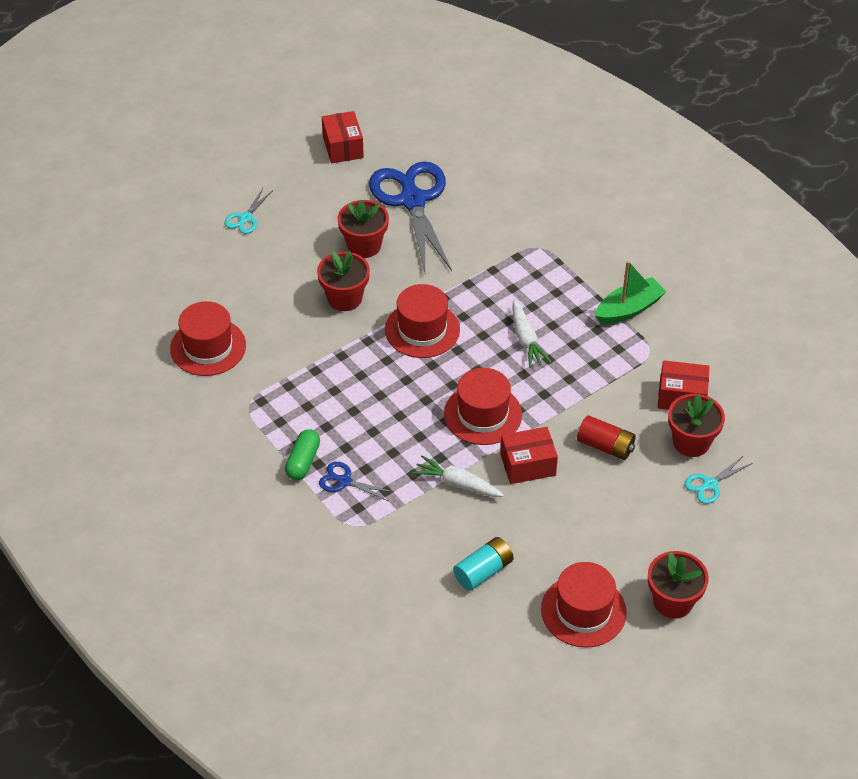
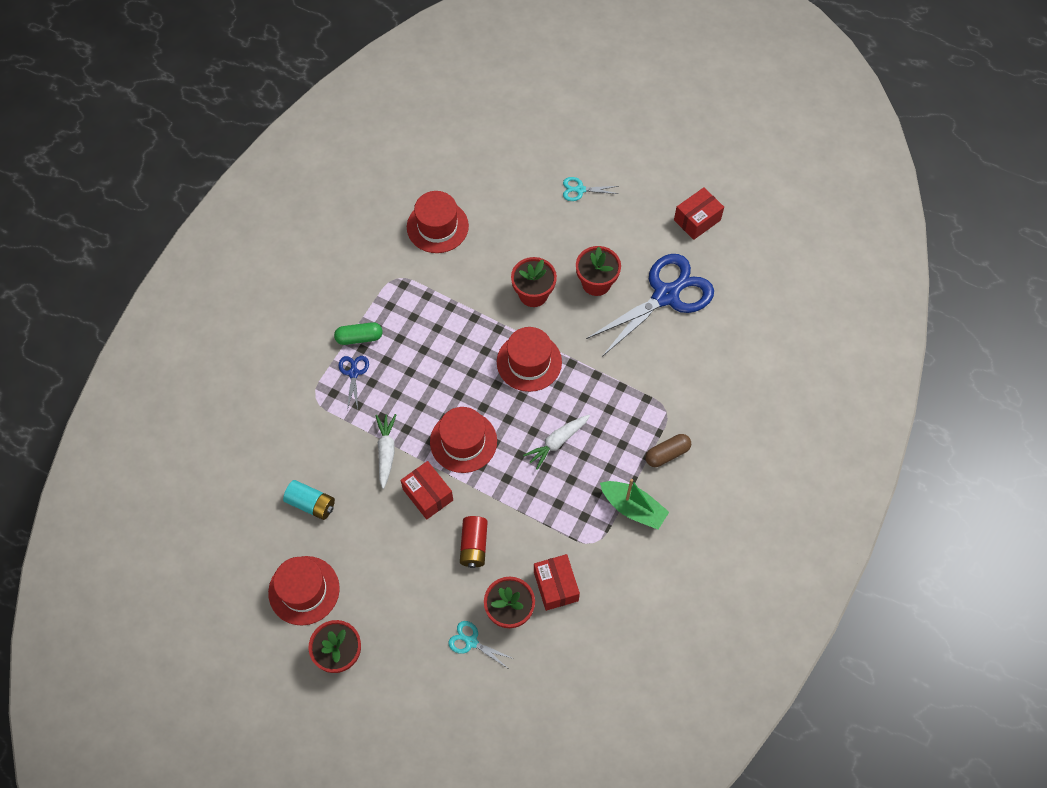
camera: 65 degrees right, 15 degrees up
none -> brown capsule [645,434,691,467]

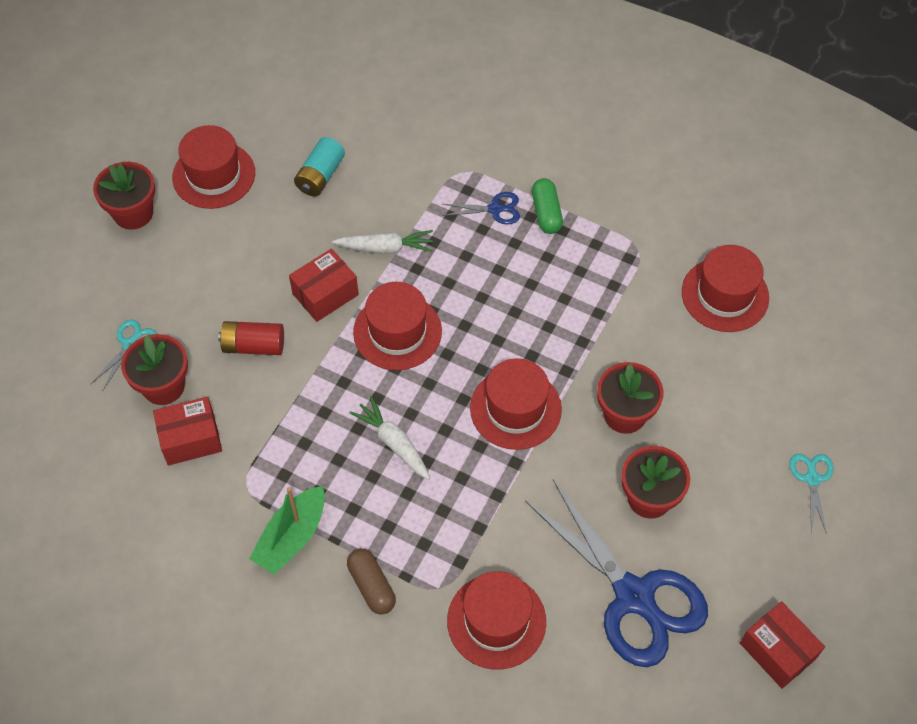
camera: 90 degrees right, 5 degrees down
none -> red hat [447,571,546,670]

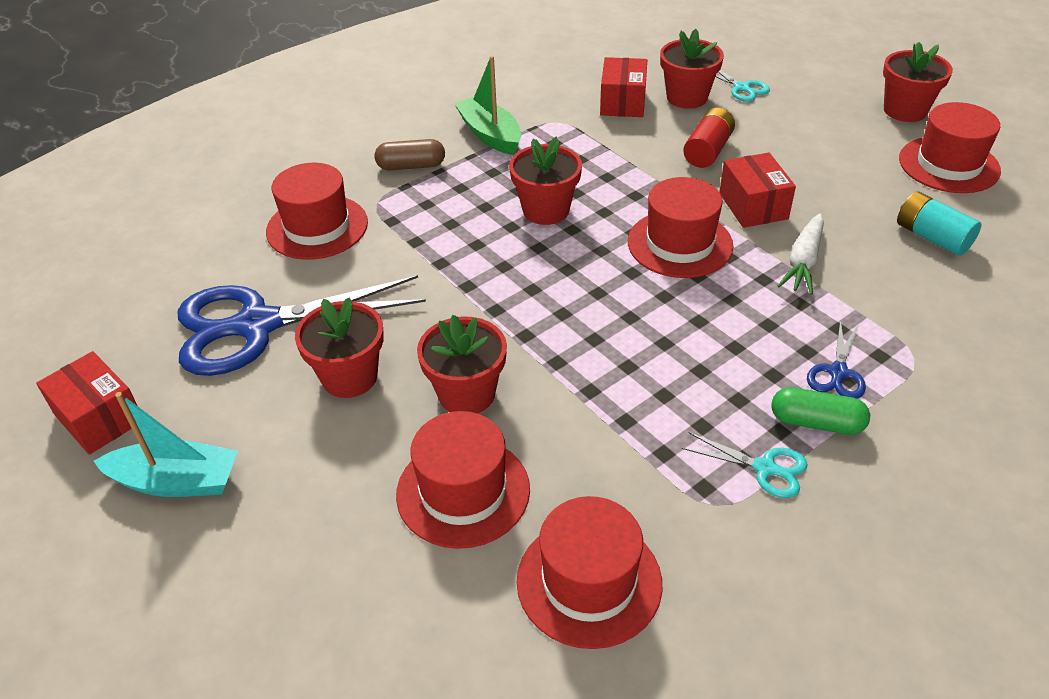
camera: 115 degrees right, 15 degrees down
white carrot [350,396,430,480] -> red flower pot [509,137,582,225]
red hat [470,358,562,450] -> red hat moved to [396,411,530,549]
red box [740,601,825,689] -> red box turned 60 degrees clockwise [36,351,137,455]
turquoise scissors [789,454,833,534] -> turquoise scissors moved to [682,432,808,498]
none -> turquoise boat [94,392,238,497]

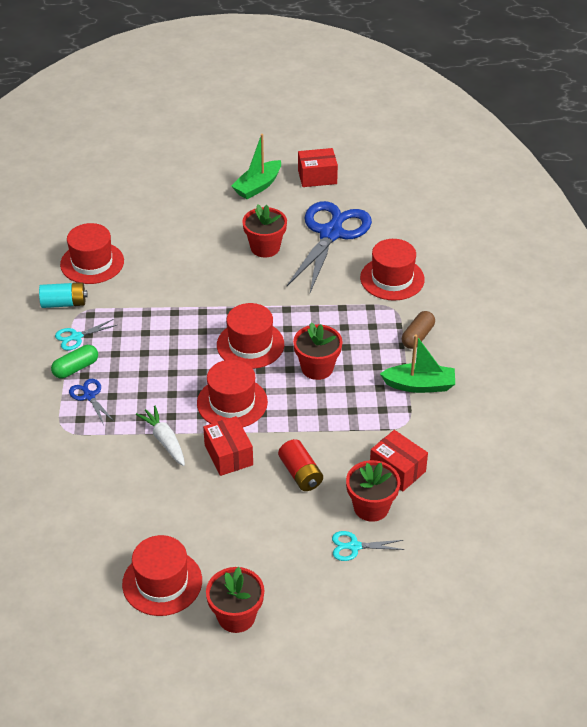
camera: 125 degrees right, 0 degrees up
turquoise boat [94,392,238,497] -> green boat [232,134,281,199]
red hat [396,411,530,549] -> red hat moved to [217,303,284,369]
red flower pot [417,315,507,414] -> none
red box [719,153,796,228] -> red box turned 45 degrees clockwise [203,416,253,476]
turquoise battery [897,191,981,256] -> turquoise battery moved to [39,282,88,308]

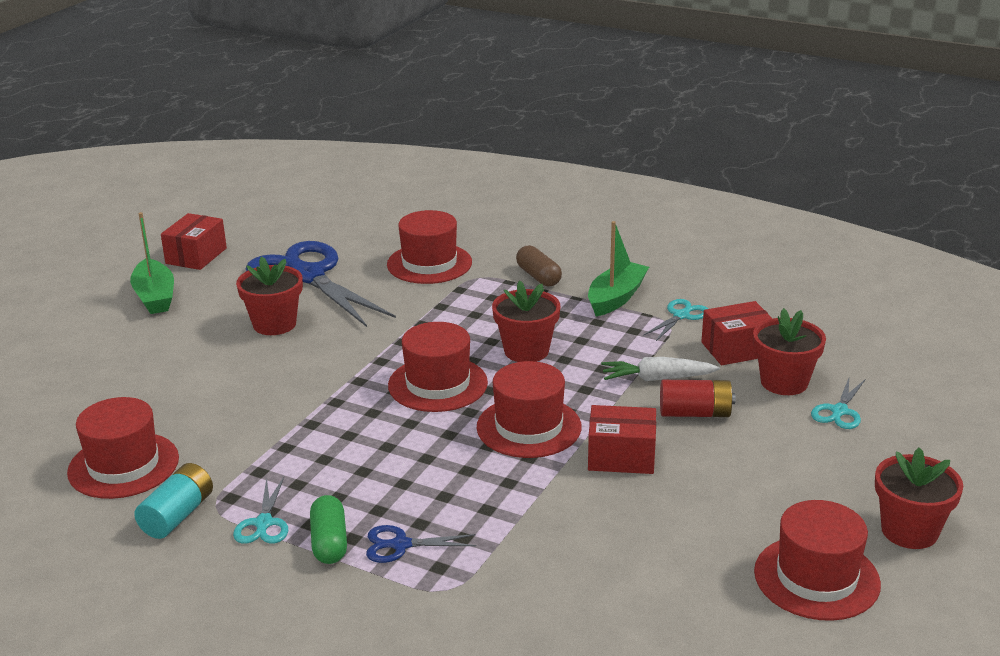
camera: 60 degrees left, 15 degrees down
white carrot [136,405,185,466] -> white carrot moved to [601,357,720,381]
none -> turquoise scissors [643,299,708,341]

